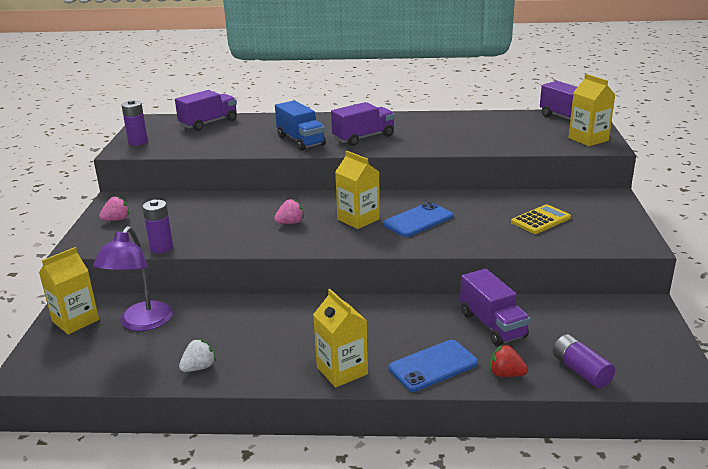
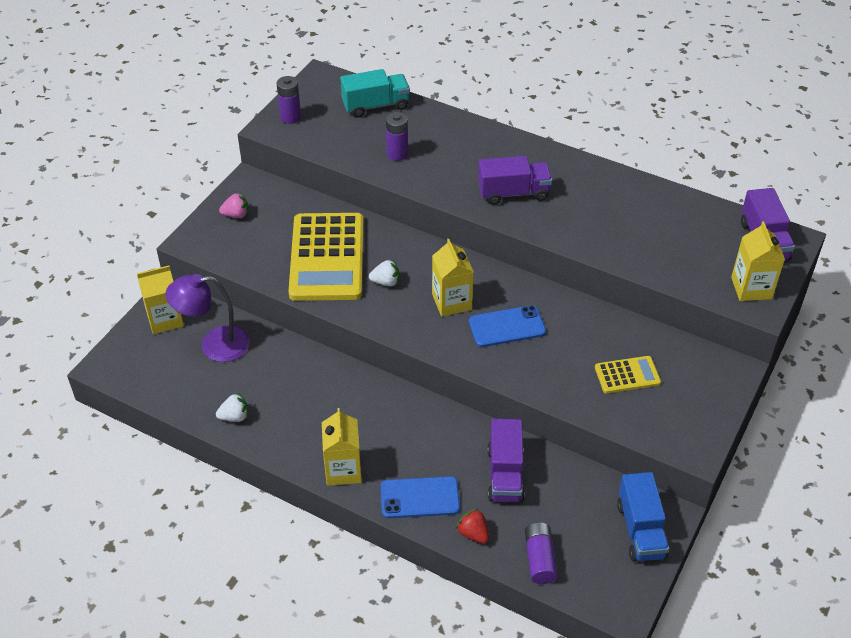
camera: 25 degrees right, 20 degrees up
purple lamp [93,226,173,331] -> purple lamp turned 45 degrees clockwise [165,274,250,362]
purple battery [142,200,173,253] -> purple battery moved to [386,112,408,161]
purple truck [175,90,237,131] -> turquoise truck [340,69,410,118]
pink strawberry [274,198,304,224] -> white strawberry [369,260,399,286]
blue truck [275,100,326,151] -> blue truck moved to [617,472,669,562]
none -> yellow calculator [288,213,363,301]

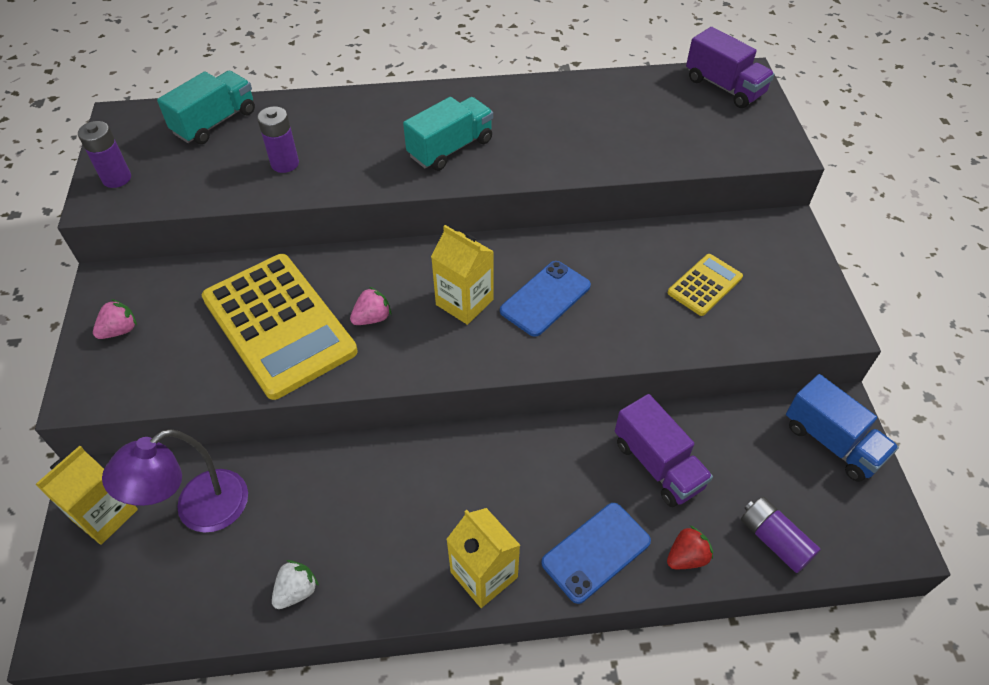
camera: 35 degrees left, 5 degrees up
white strawberry [369,260,399,286] -> pink strawberry [350,287,391,325]
red strawberry [456,508,489,543] -> red strawberry turned 135 degrees clockwise [667,525,713,569]
purple truck [478,156,552,205] -> turquoise truck [403,97,493,171]
yellow carton [731,221,785,301] -> none

